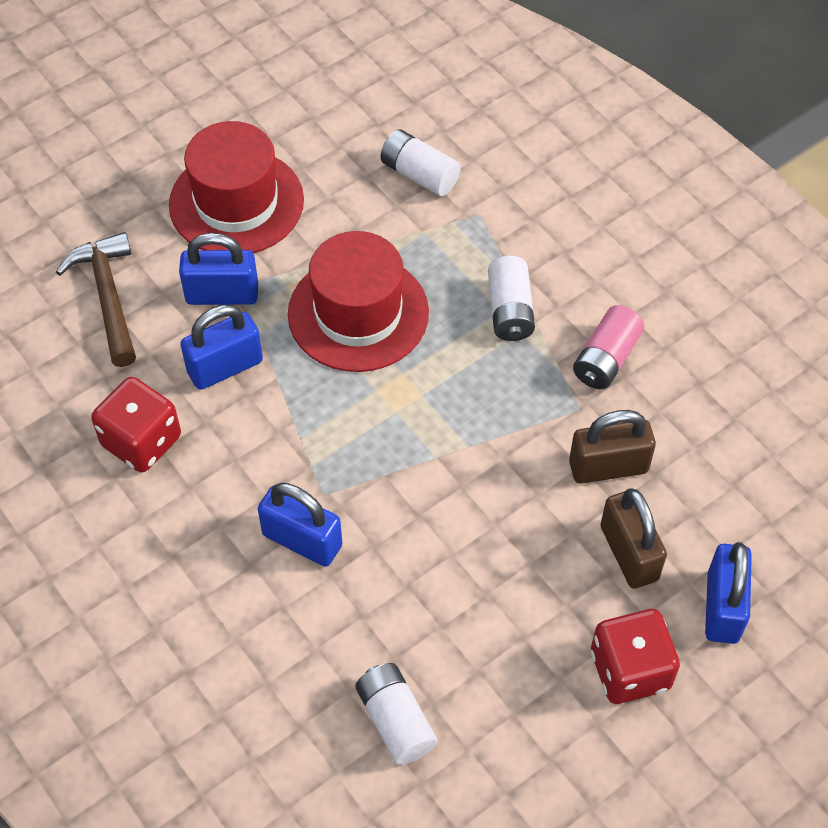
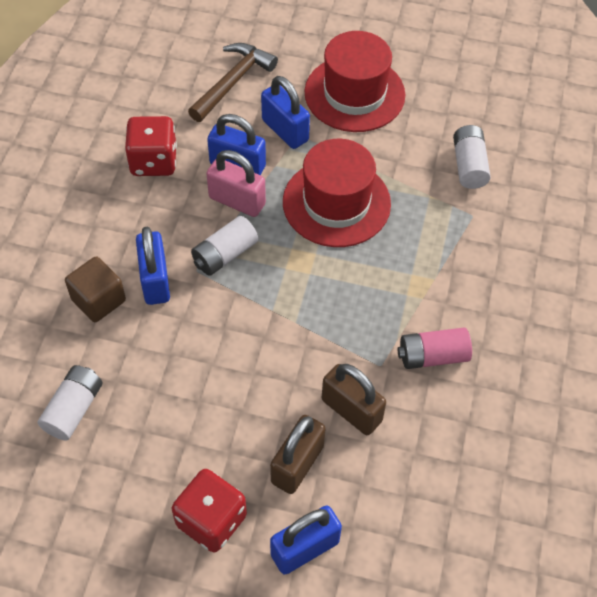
camera: 50 degrees right, 0 degrees up
white battery [488,256,535,341] -> white battery moved to [191,216,258,276]
none -> brown cube [65,257,126,322]
none -> pink padlock [206,150,266,217]

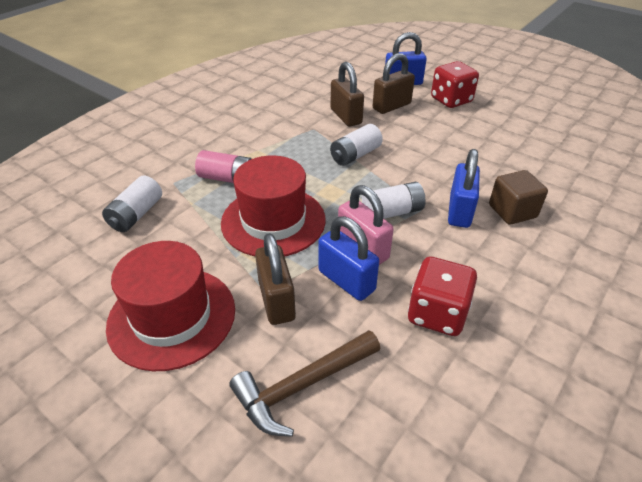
camera: 155 degrees left, 15 degrees down
white battery [38,365,103,440] -> white battery moved to [330,124,383,166]
blue padlock [261,76,310,149] -> brown padlock [255,233,296,325]
pink battery [398,328,472,369] -> pink battery moved to [195,150,252,183]

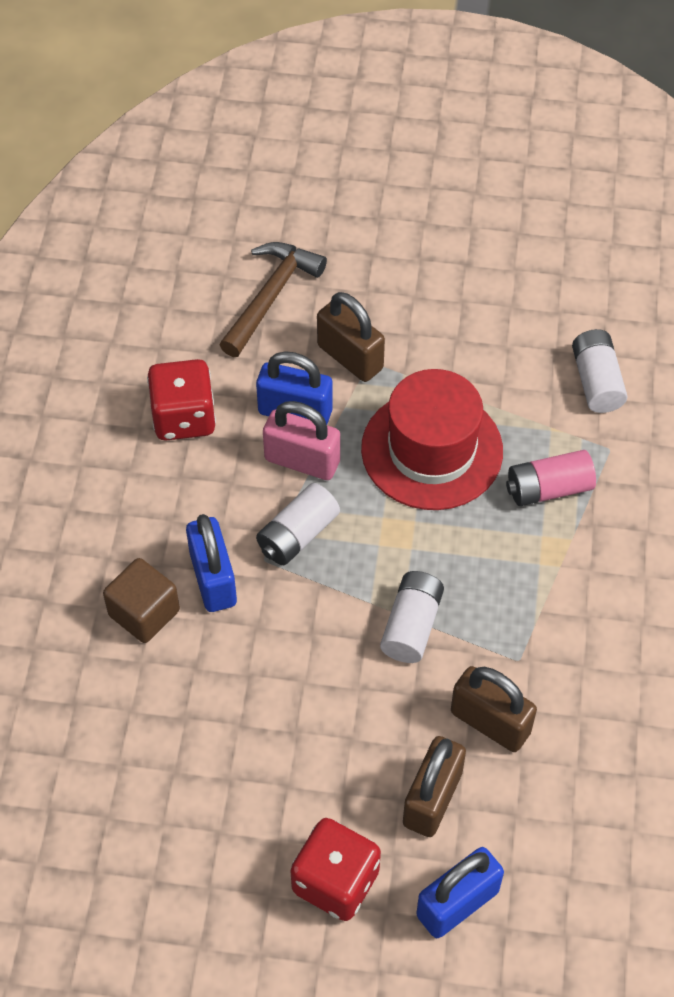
camera: 150 degrees right, 15 degrees up
red hat [106,241,235,371] -> none

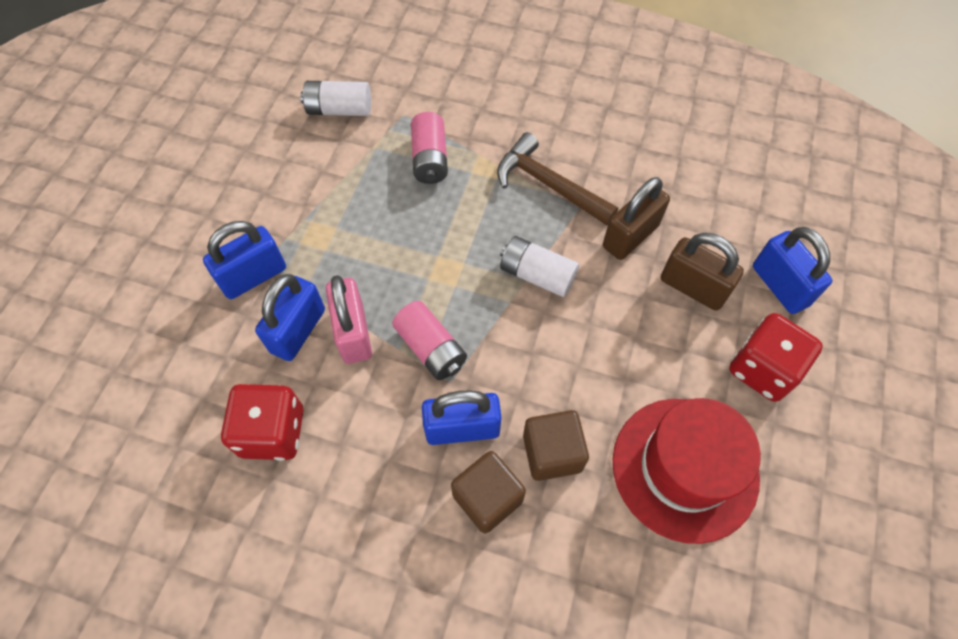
camera: 80 degrees left, 5 degrees up
brown hammer [219,242,327,357] -> brown hammer moved to [497,132,618,225]
white battery [256,483,340,565] -> pink battery [392,301,467,380]
pink padlock [263,401,340,480] -> pink padlock turned 45 degrees counterclockwise [326,275,372,364]
brown padlock [317,292,385,382] -> blue padlock [203,221,286,299]
red hat [361,369,503,510] -> red hat moved to [612,398,761,544]
none -> brown cube [523,410,589,481]

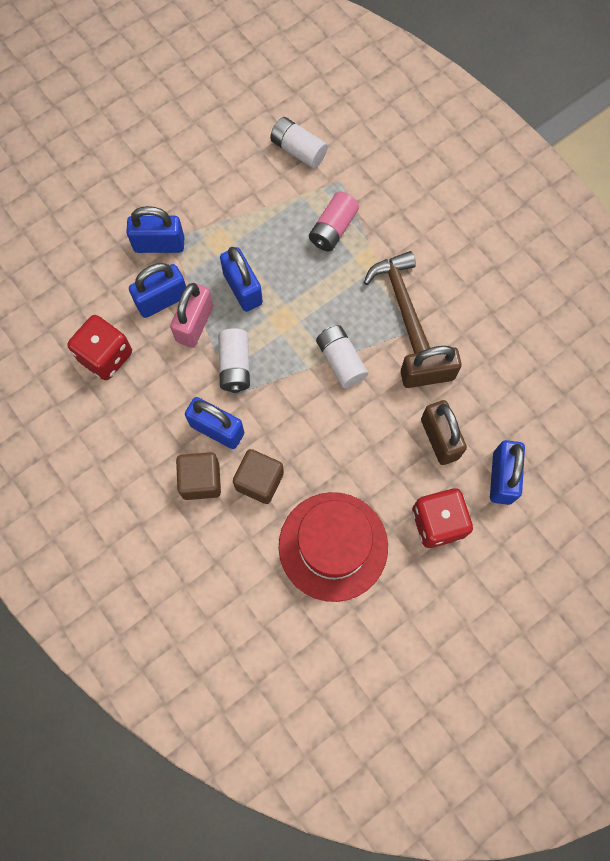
camera: 35 degrees right, 10 degrees up
pink battery [392,301,467,380] -> white battery [218,328,250,393]
none -> blue padlock [220,247,263,312]

